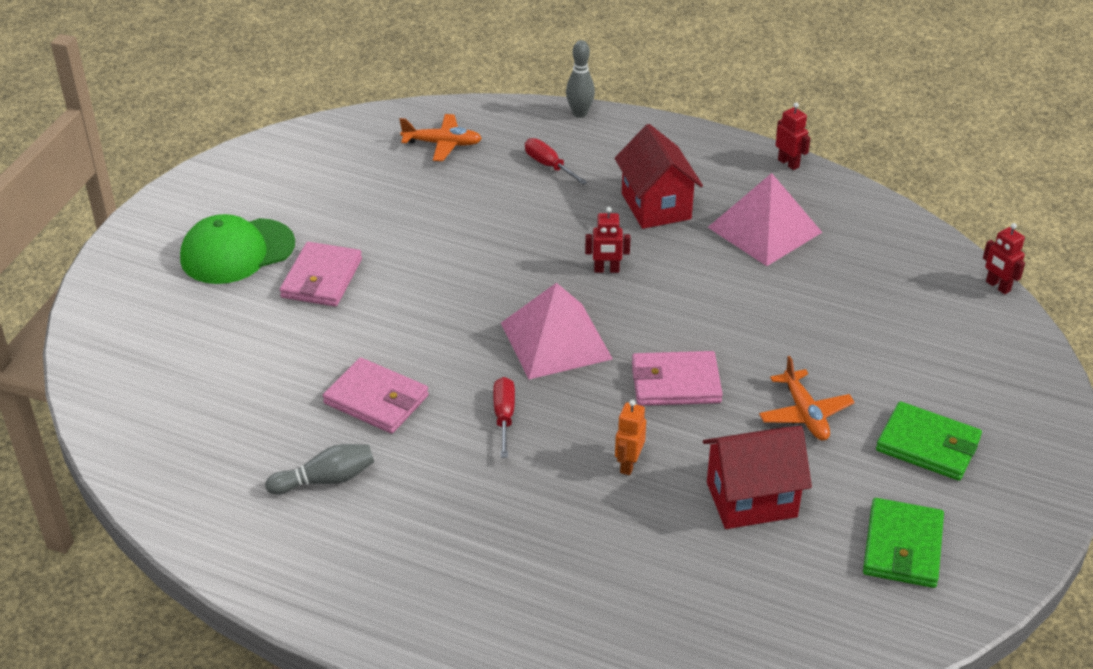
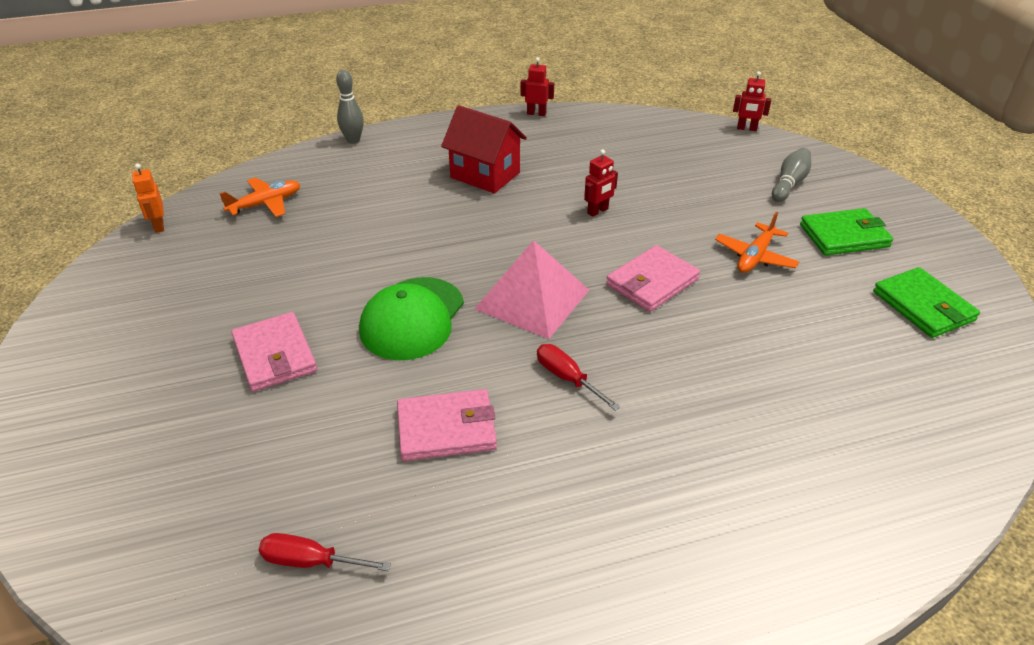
camera: 40 degrees left, 0 degrees up
green cap [180,214,295,284] -> green cap moved to [359,277,464,360]
grey bowling pin [265,444,374,495] -> grey bowling pin moved to [772,148,811,202]
red screwdriver [525,138,587,185] -> red screwdriver moved to [259,533,391,571]
red robot [585,207,631,273] -> red robot moved to [584,149,618,217]
orange robot [615,400,646,475] -> orange robot moved to [132,163,164,233]
red house [703,426,812,529] -> none
pink pyramid [708,173,822,266] -> none
orange plane [759,356,855,441] -> orange plane turned 90 degrees clockwise [715,212,799,273]

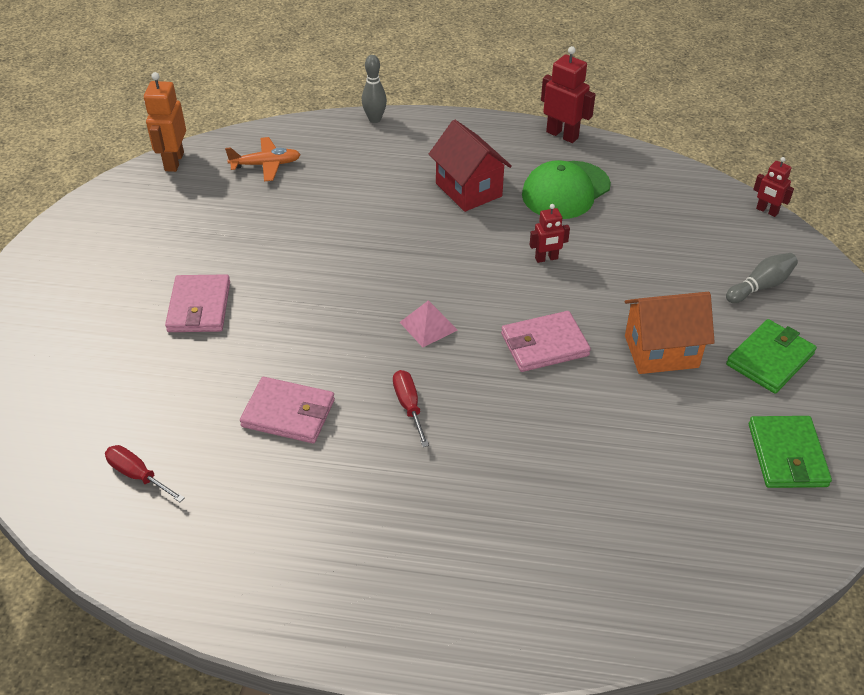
camera: 25 degrees right, 5 degrees up
orange robot [132,163,164,233] -> orange robot [144,72,186,172], size x1.62
green cap [359,277,464,360] -> green cap moved to [522,160,611,219]
pink pyramid [475,240,589,339] -> pink pyramid [400,300,458,347], size x0.54
red robot [521,57,554,116] -> red robot [541,46,596,143], size x1.62
orange plane [715,212,799,273] -> orange house [624,292,715,374]
green wallet [800,208,893,255] -> green wallet turned 60 degrees counterclockwise [726,319,817,394]

